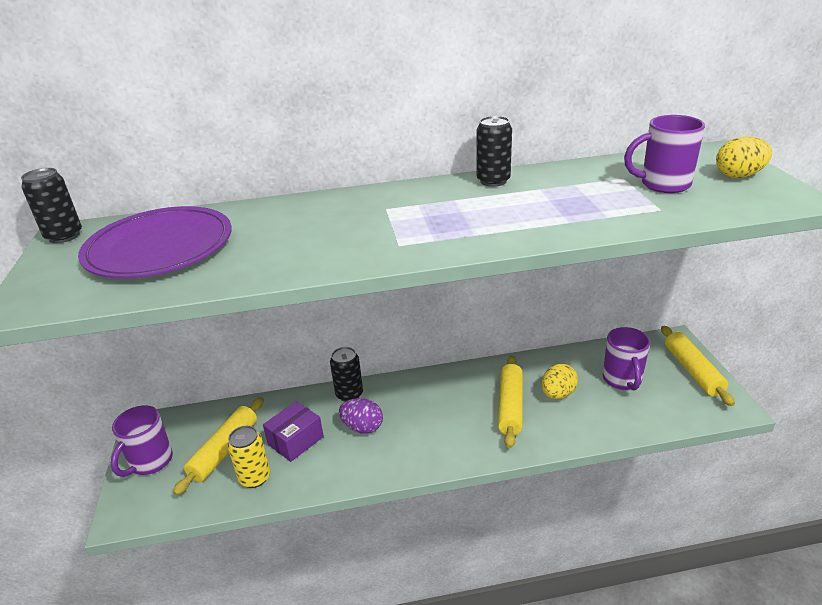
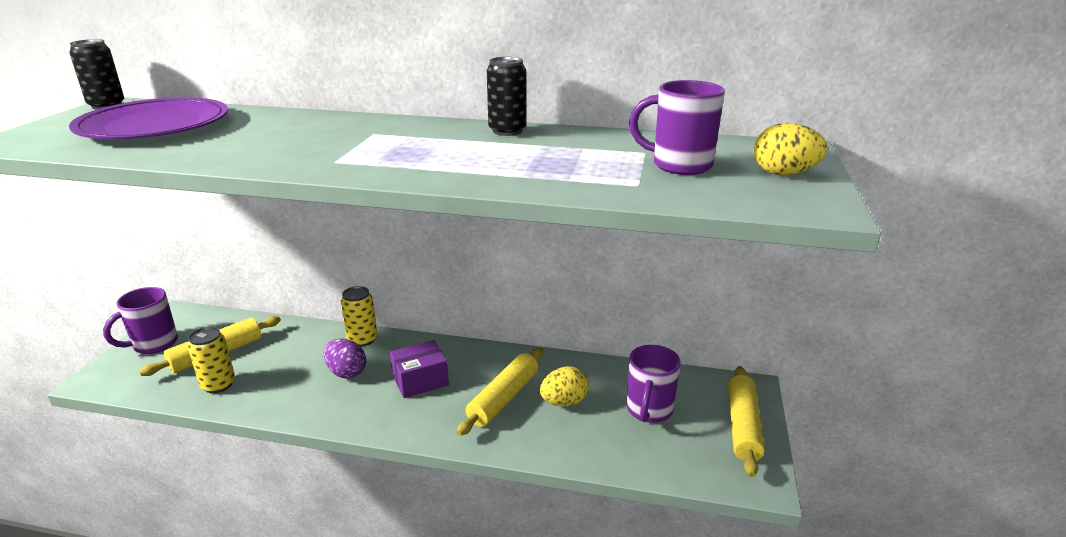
camera: 20 degrees right, 5 degrees down
purple box [263,401,324,462] -> purple box moved to [390,340,449,398]
black can [330,347,363,402] -> yellow can [341,286,377,347]

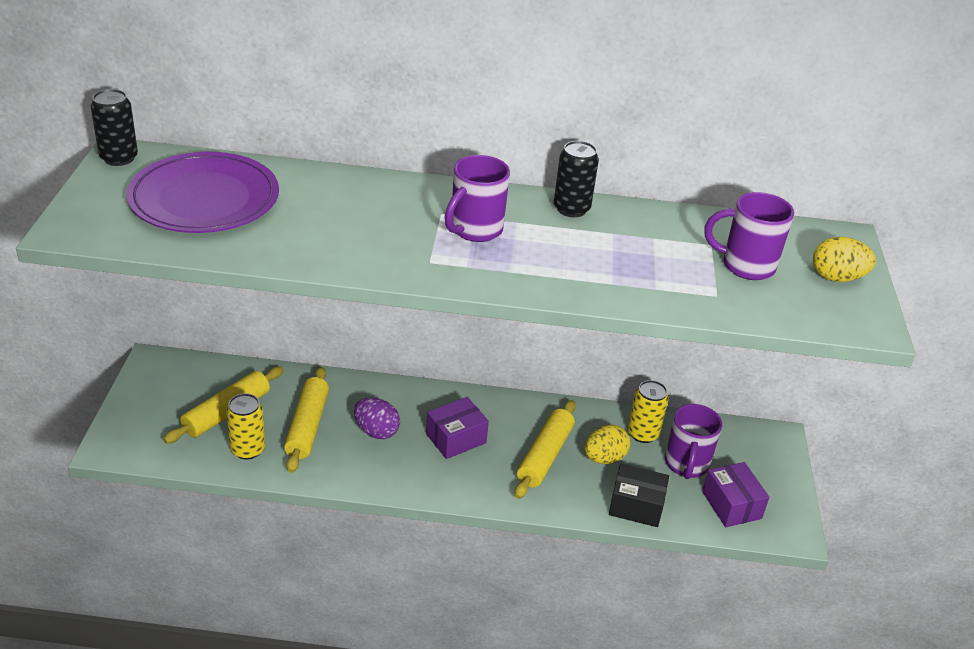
camera: 10 degrees left, 10 degrees up
purple mug [103,287,178,354] -> purple mug moved to [445,155,510,242]
yellow can [341,286,377,347] -> yellow can moved to [628,380,669,443]
yellow rolling pin [728,366,765,477] -> yellow rolling pin moved to [284,367,329,473]
none -> black box [609,464,669,527]
none -> purple box [702,462,769,527]

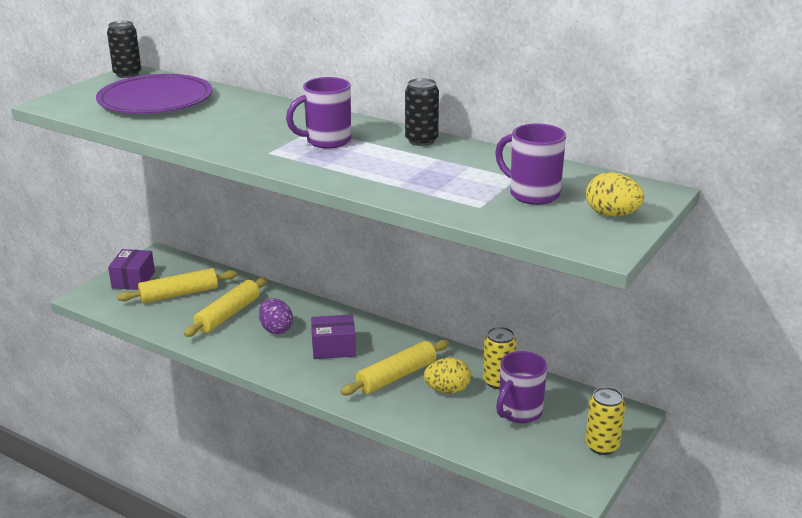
camera: 30 degrees right, 10 degrees down
yellow can [226,393,265,460] -> yellow can moved to [585,387,625,455]
black box [609,464,669,527] -> none
purple box [702,462,769,527] -> purple box moved to [108,249,155,290]

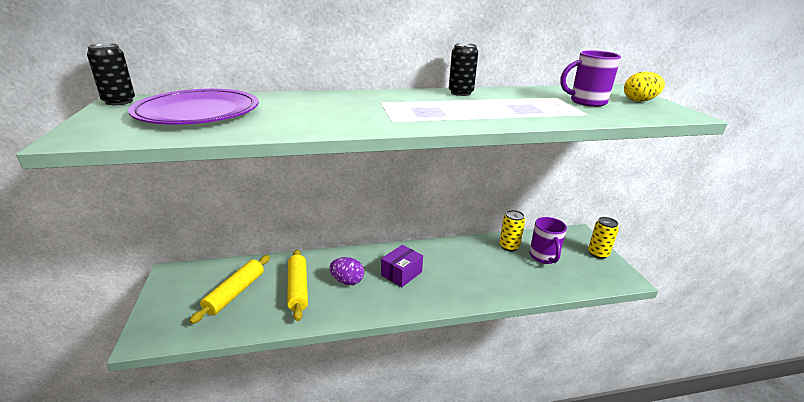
camera: 45 degrees left, 0 degrees up
purple box [108,249,155,290] -> none
purple mug [286,77,351,149] -> none
yellow rolling pin [340,340,449,396] -> none
yellow egg [424,358,471,393] -> none

